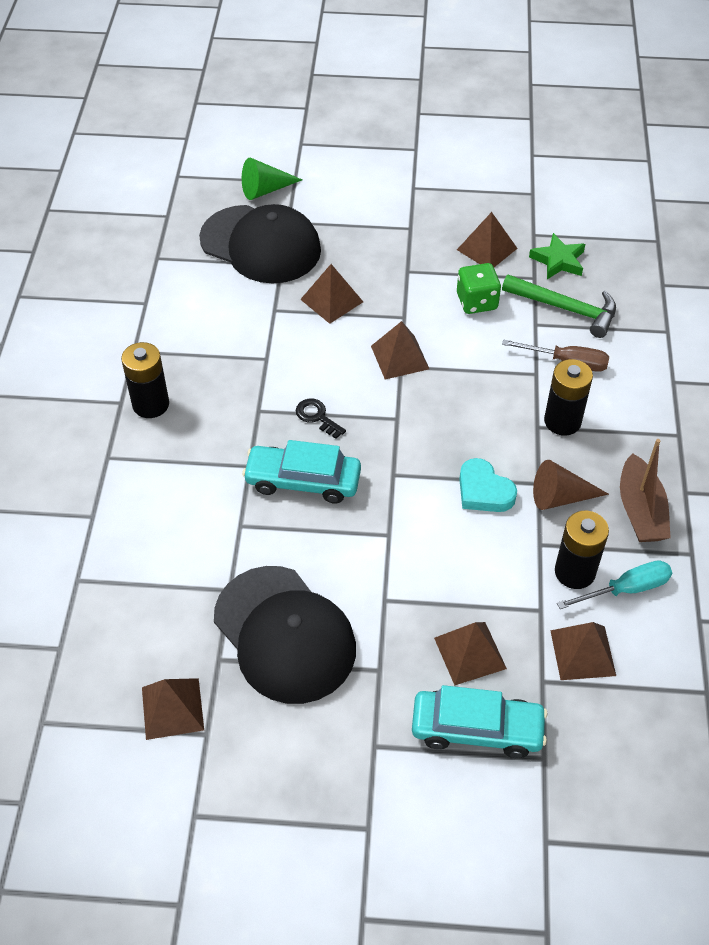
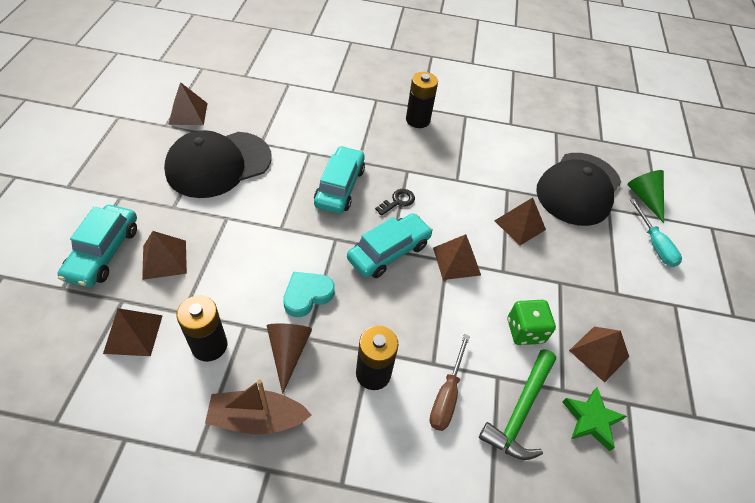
camera: 90 degrees right, 0 degrees up
turquoise screwdriver [557,560,672,609] -> turquoise screwdriver moved to [630,199,682,267]
none -> turquoise car [347,213,433,278]

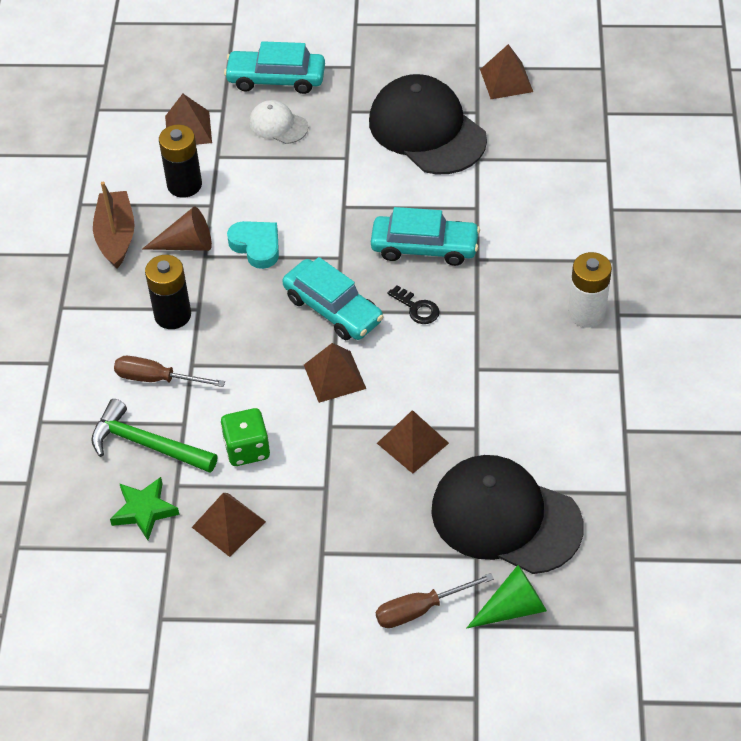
camera: 90 degrees right, 0 degrees up
brown pyramid [142,231,187,280] -> white cap [249,100,308,144]
black battery [406,72,438,128] -> white battery [568,252,612,327]
turquoise screwdriver [630,199,682,267] -> brown screwdriver [376,573,494,628]

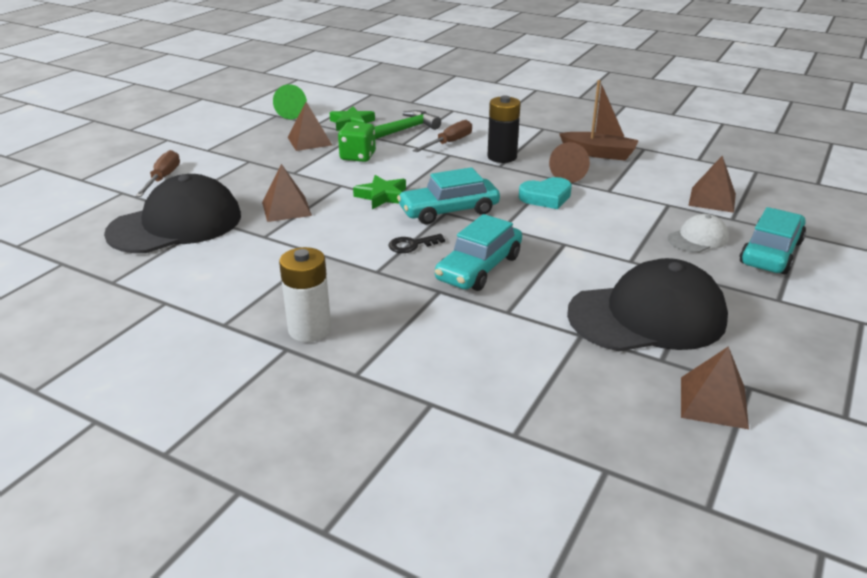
camera: 115 degrees right, 20 degrees down
black battery [159,125,202,198] -> none
brown pyramid [304,343,366,403] -> green star [353,175,406,209]
green cone [466,565,547,629] -> green cone moved to [273,84,307,119]

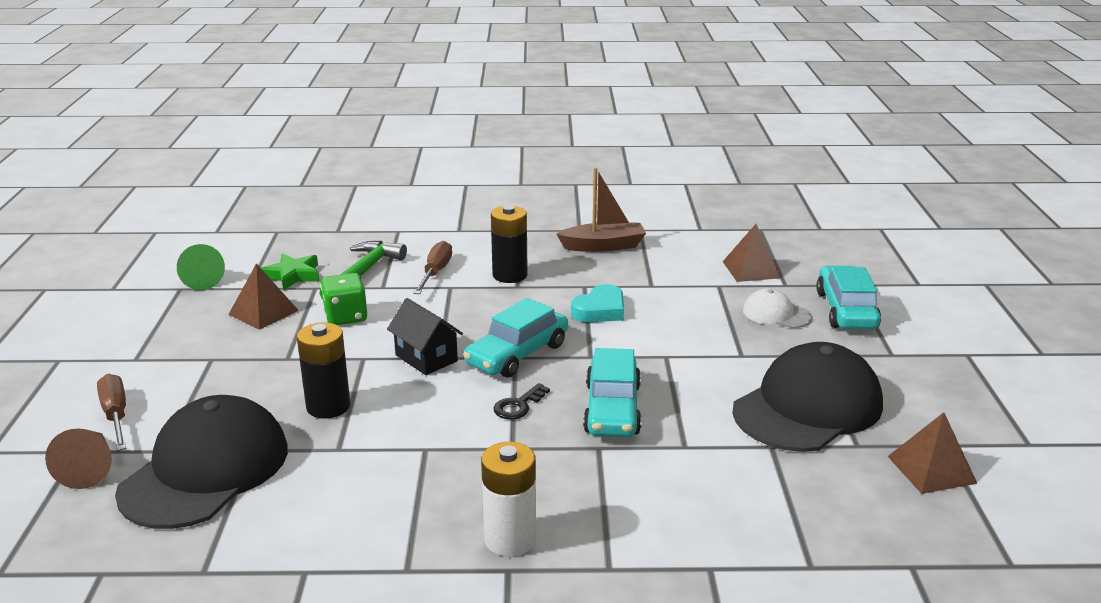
camera: 30 degrees left, 5 degrees down
brown pyramid [262,164,312,222] -> black battery [297,322,350,419]
green star [353,175,406,209] -> black house [387,298,463,375]
brown cone [549,142,590,183] -> brown cone moved to [45,428,112,489]
white cap [668,214,729,253] -> white cap turned 90 degrees counterclockwise [743,288,812,328]

